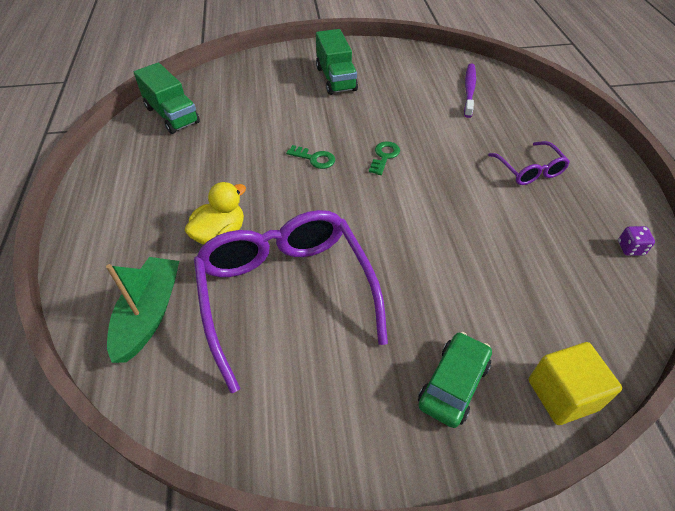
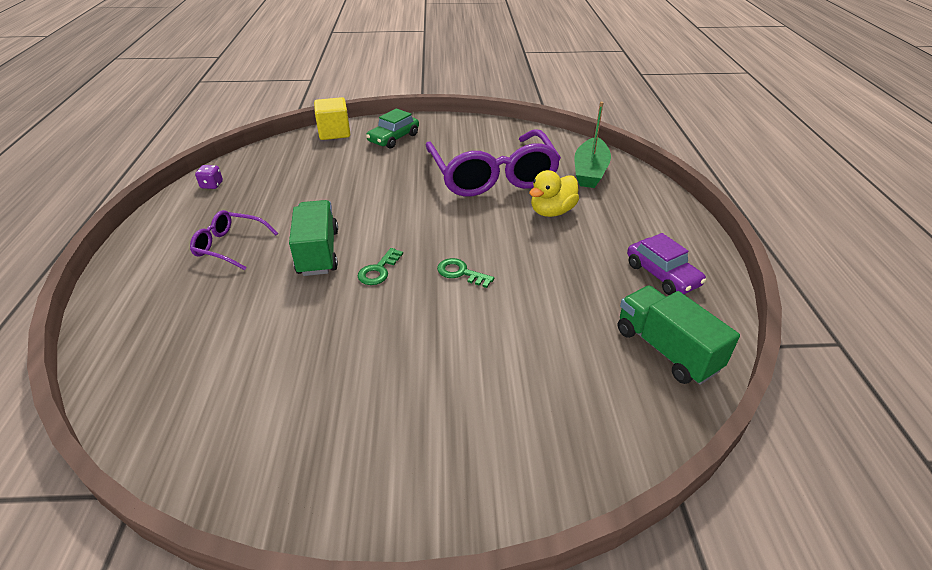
camera: 175 degrees left, 10 degrees down
green truck [316,29,358,95] -> green truck moved to [289,200,338,276]
purple toothbrush [464,64,476,118] -> none
purple glasses [488,141,570,185] -> purple glasses turned 60 degrees counterclockwise [190,210,278,270]
none -> purple car [627,233,706,295]

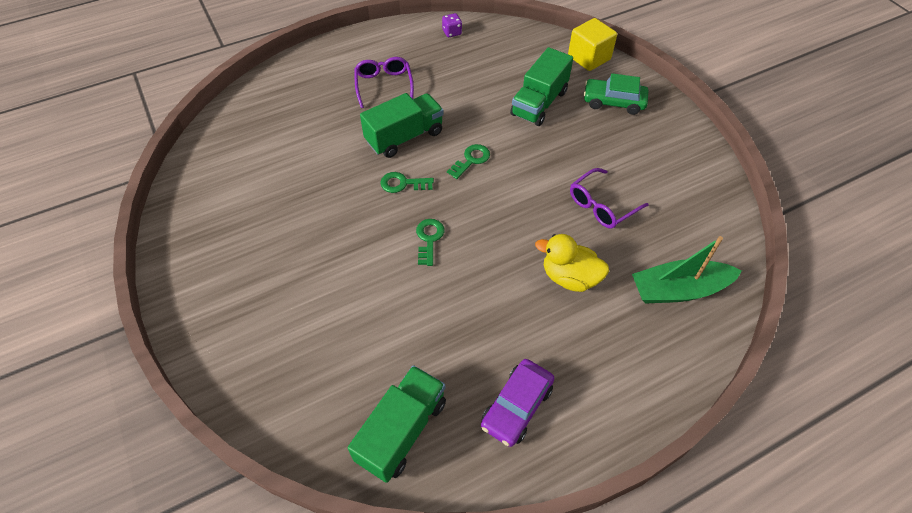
camera: 65 degrees right, 15 degrees up
purple glasses [426,129,561,196] -> purple glasses [570,168,649,229], size x0.48
none -> green key [447,144,490,179]
none -> green truck [510,47,573,126]

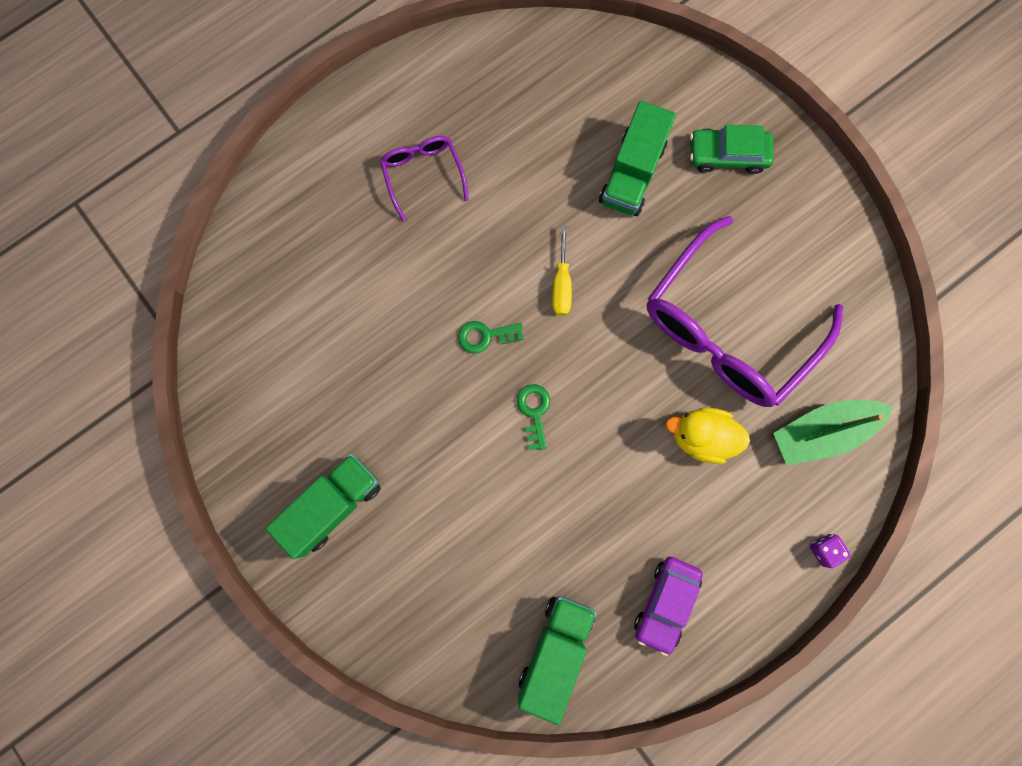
camera: 10 degrees left, 25 degrees up
green truck [360,93,444,158] -> green truck moved to [265,454,381,559]
purple dice [442,13,462,37] -> purple dice moved to [810,534,851,568]
green key [447,144,490,179] -> yellow screwdriver [552,226,572,316]
yellow cube [568,18,617,71] -> none
purple glasses [570,168,649,229] -> purple glasses [647,216,843,407], size x2.10

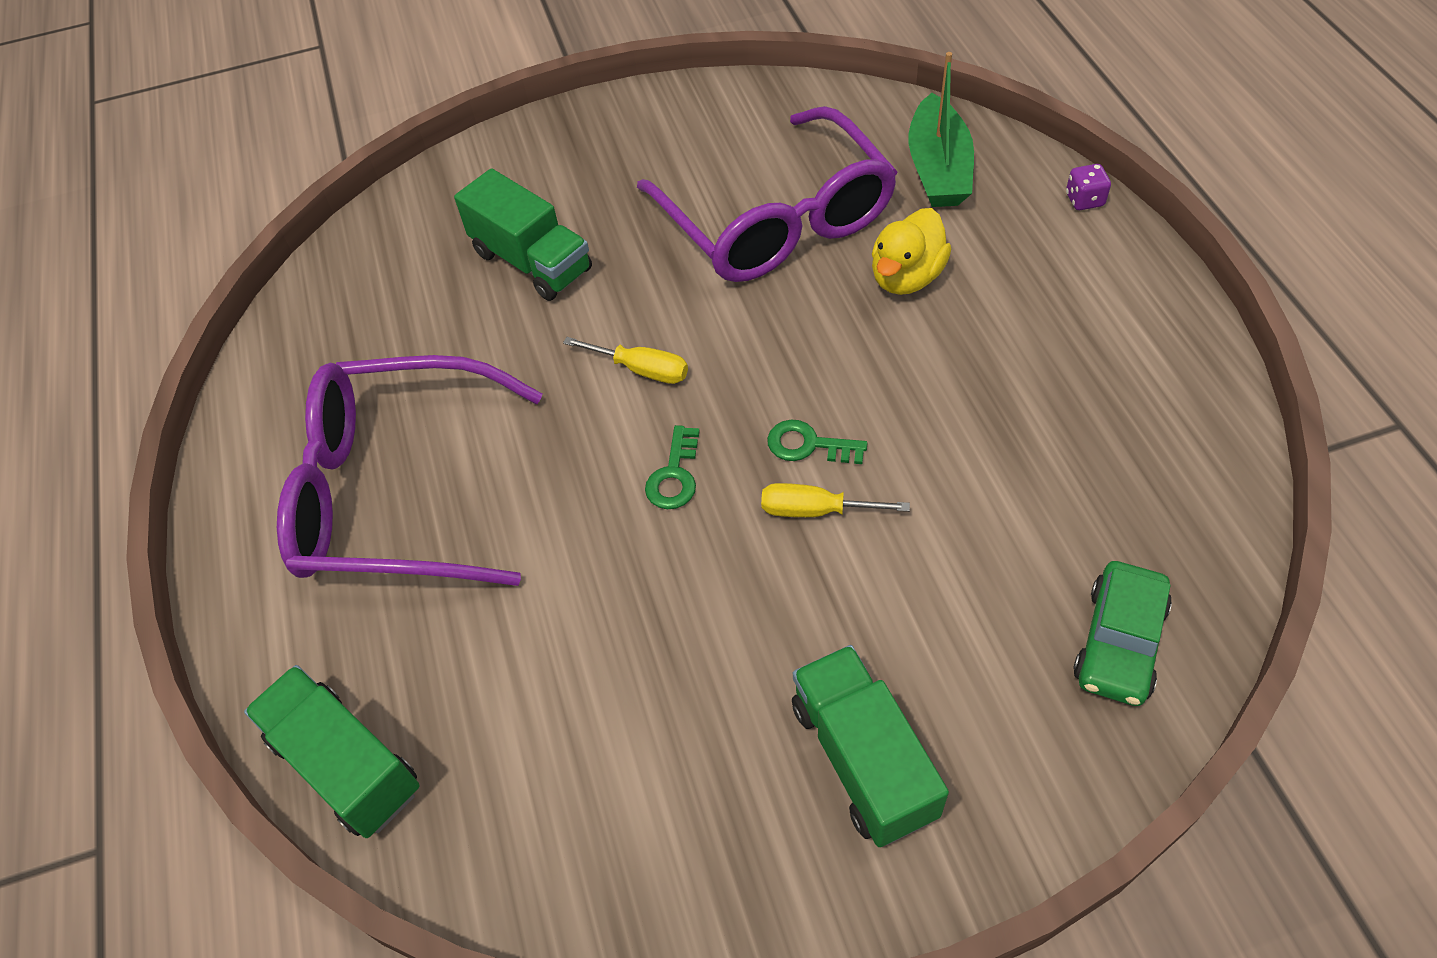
camera: 65 degrees left, 25 degrees down
purple glasses [380,136,469,222] -> purple glasses [277,355,542,586], size x2.10
green truck [518,596,596,725] -> green truck moved to [244,665,420,838]
purple car [634,557,703,656] -> none
green car [690,125,774,174] -> green car moved to [1073,561,1172,706]
none -> yellow screwdriver [761,483,910,517]

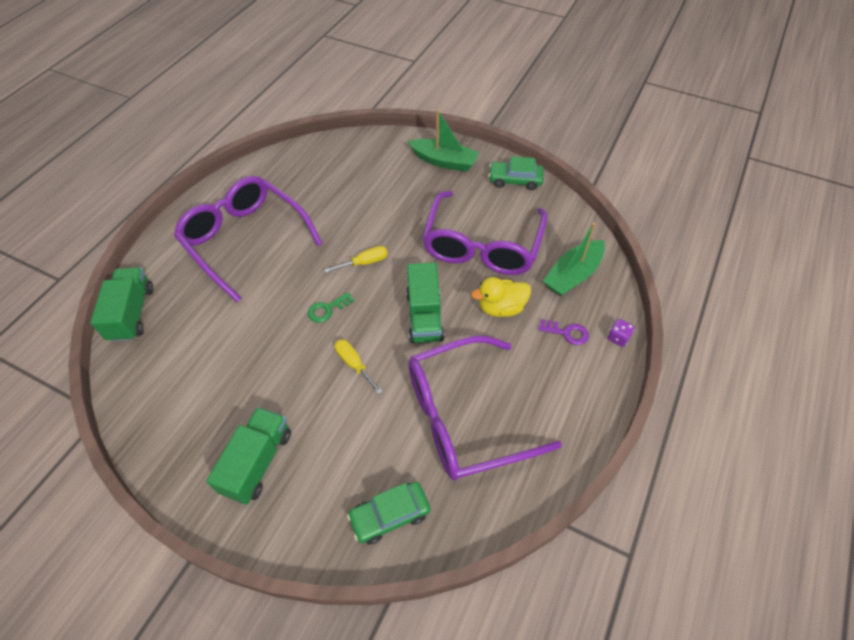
camera: 40 degrees right, 0 degrees up
green truck [454,168,592,301] -> green truck moved to [406,262,444,343]
yellow screwdriver [563,337,688,384] -> yellow screwdriver turned 90 degrees counterclockwise [324,246,388,273]
green key [767,420,867,464] -> none
none -> green boat [408,109,480,172]
none -> purple glasses [408,336,562,480]
none -> green car [489,156,544,190]
none -> purple key [538,319,589,345]

